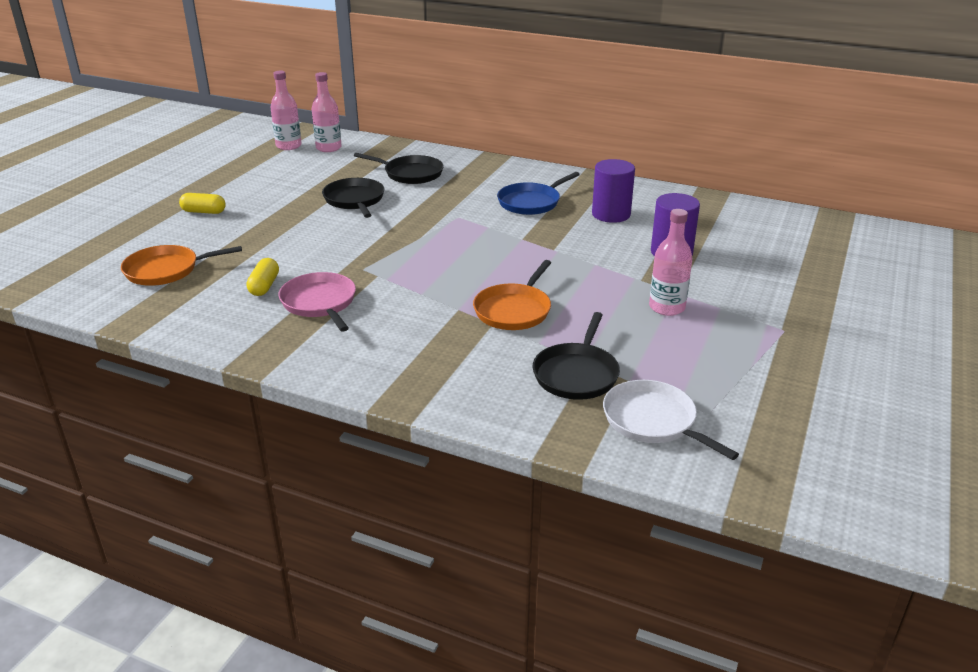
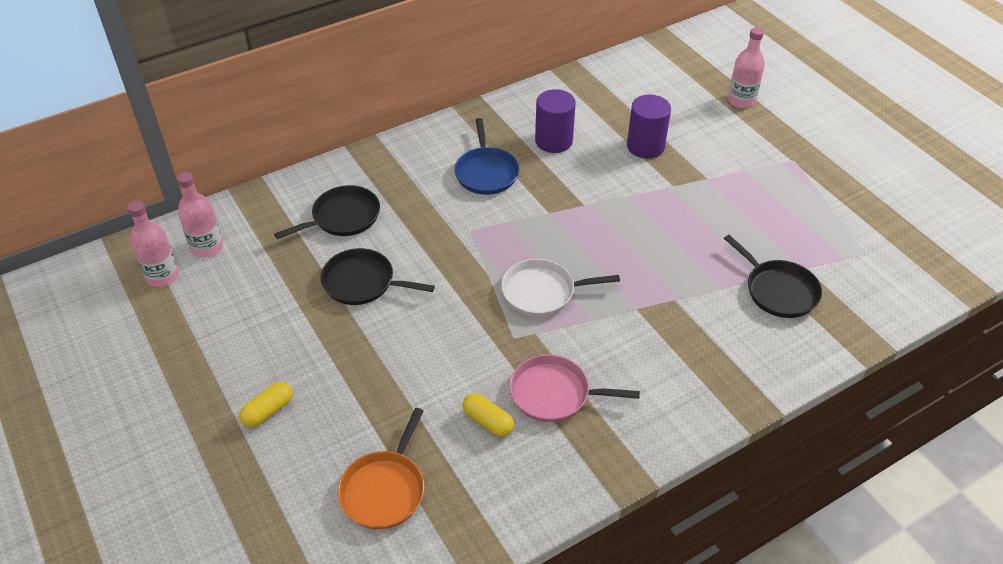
camera: 55 degrees left, 15 degrees up
orange pan [473,260,551,330] -> none
white pan [603,380,739,460] -> white pan moved to [501,259,620,317]
pink bottle [649,209,693,316] -> pink bottle moved to [728,27,765,108]

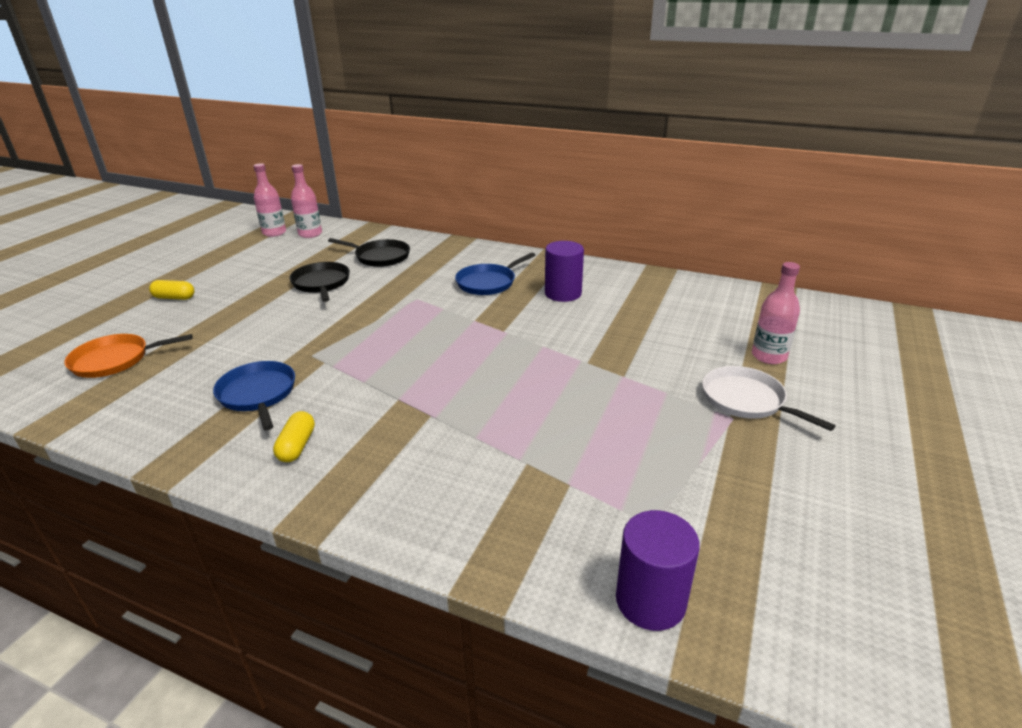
camera: 55 degrees right, 15 degrees down
yellow capsule [463,393,514,437] -> yellow capsule moved to [273,411,315,462]
white pan [501,259,620,317] -> white pan moved to [702,366,836,431]
pink pan [509,354,640,422] -> blue pan [213,361,295,430]
purple cylinder [627,95,671,159] -> purple cylinder moved to [616,510,700,631]
black pan [724,235,822,318] -> none

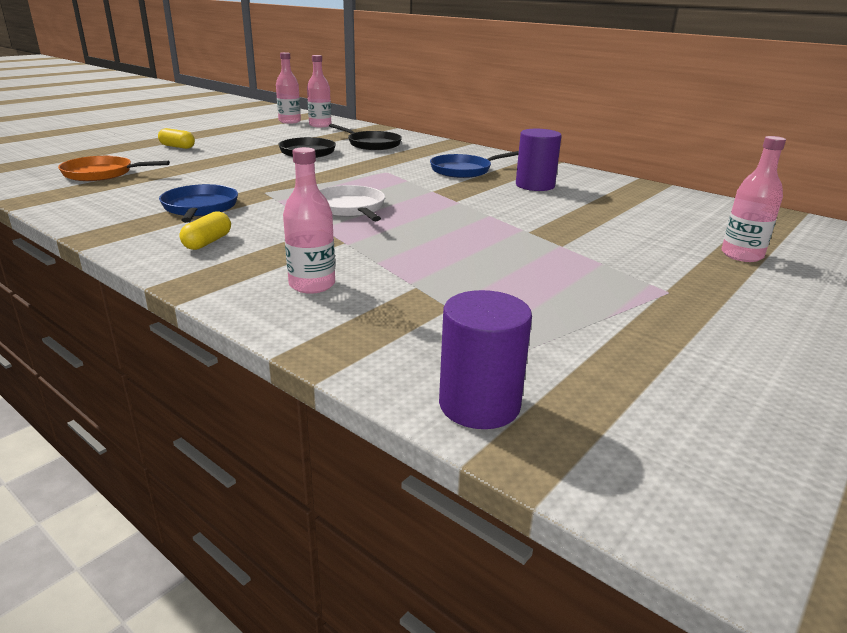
camera: 15 degrees right, 5 degrees down
white pan [702,366,836,431] -> white pan moved to [320,185,385,221]
none -> pink bottle [283,147,335,294]

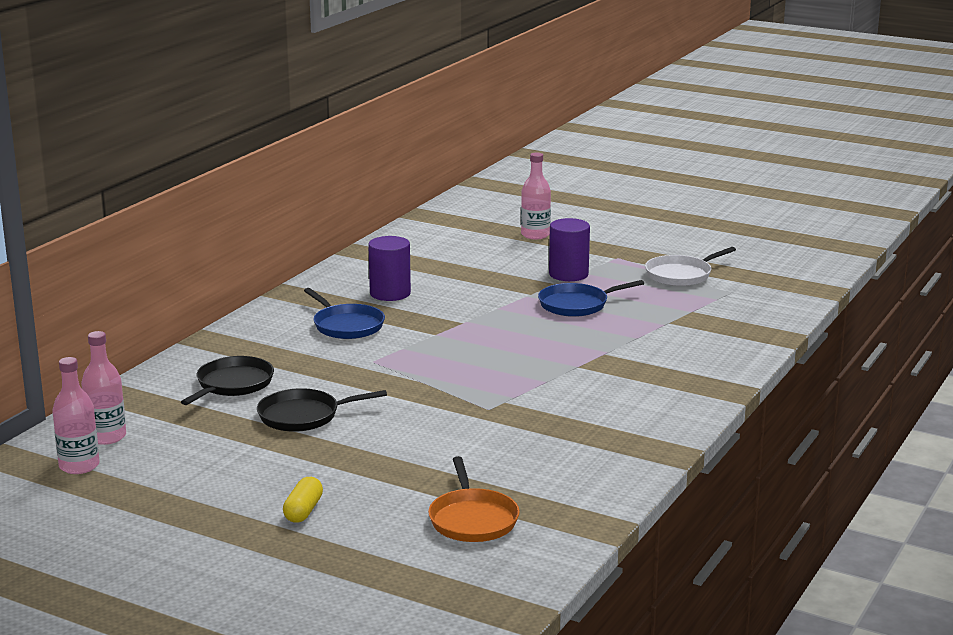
camera: 100 degrees left, 5 degrees down
blue pan [159,184,238,223] -> blue pan moved to [538,280,644,317]
yellow capsule [180,211,231,250] -> none
pink bottle [283,147,335,294] -> none
white pan [320,185,385,221] -> white pan moved to [645,247,736,286]
purple cylinder [439,290,532,429] -> purple cylinder moved to [549,218,590,281]

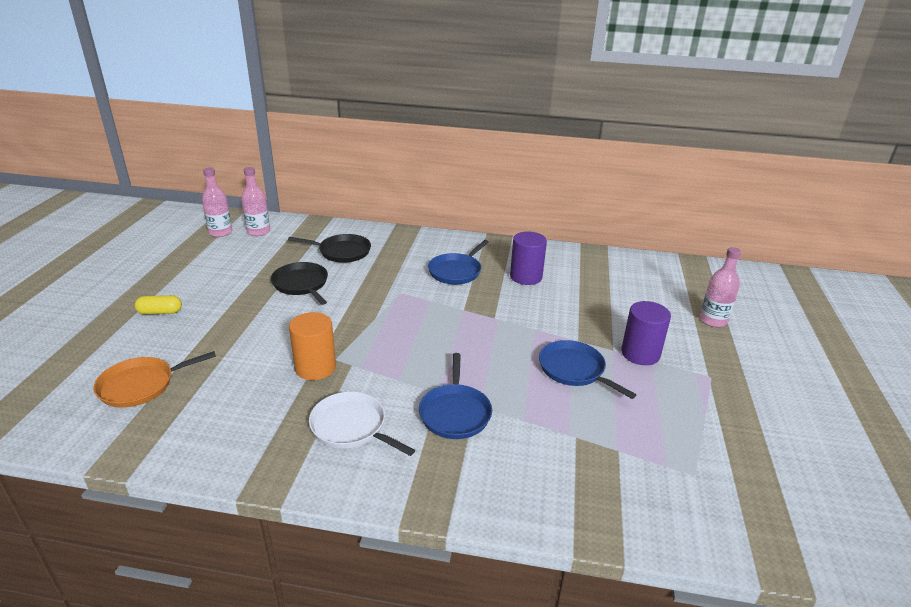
camera: 70 degrees right, 10 degrees up
white pan [645,247,736,286] -> white pan moved to [309,392,415,456]
none -> orange cylinder [289,312,336,380]
none -> blue pan [419,353,492,439]

